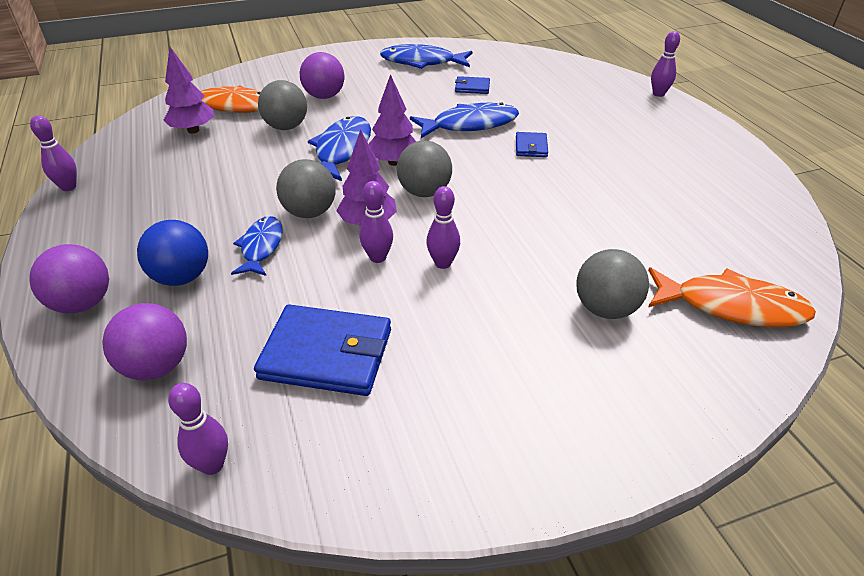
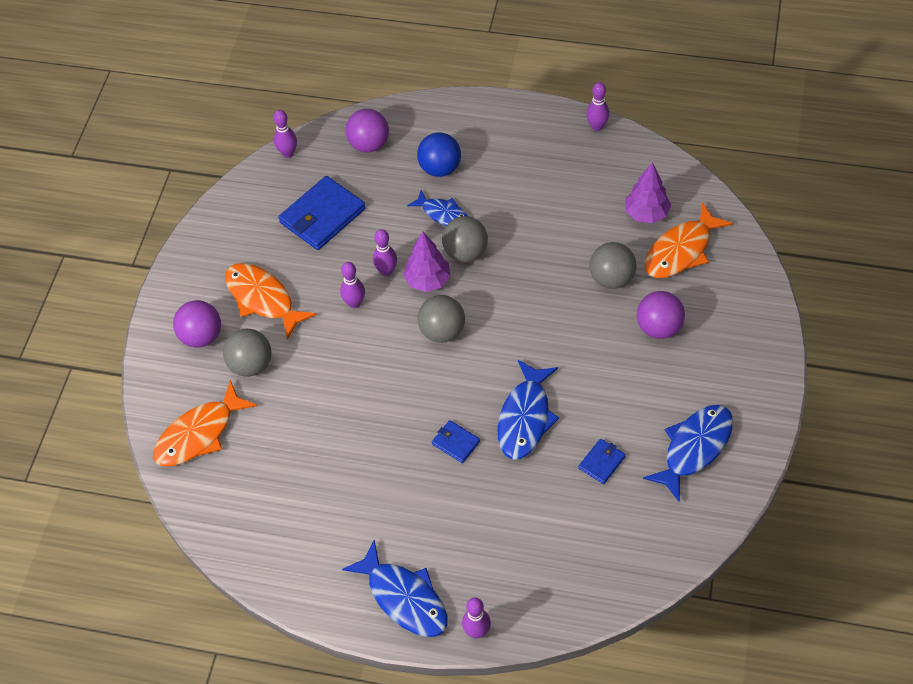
camera: 125 degrees right, 15 degrees up
purple ball [29,244,109,313] -> purple ball moved to [173,300,221,348]
blue fish [308,116,371,181] -> blue fish moved to [342,540,448,637]
purple tree [369,74,416,166] -> none
none -> orange fish [225,263,316,340]

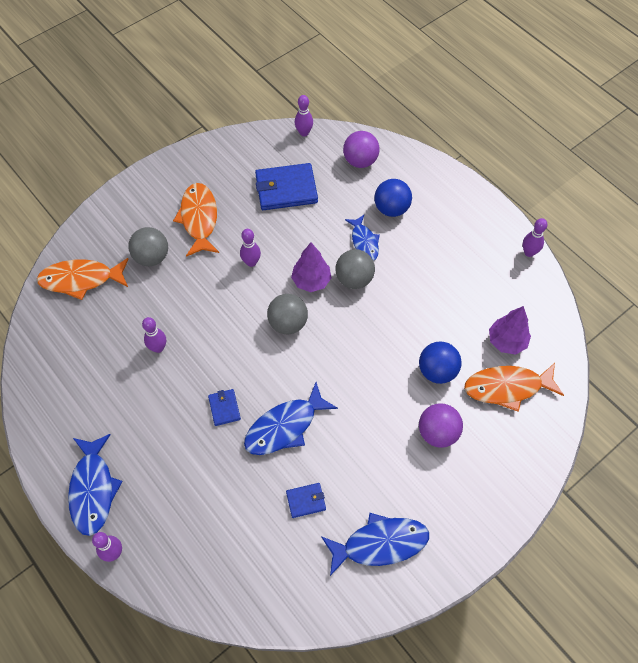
camera: 35 degrees right, 5 degrees up
purple ball [173,300,221,348] -> none
purple bowling pin [373,229,397,276] -> purple bowling pin moved to [142,317,166,353]
grey ball [589,242,637,289] -> blue ball [419,342,462,384]

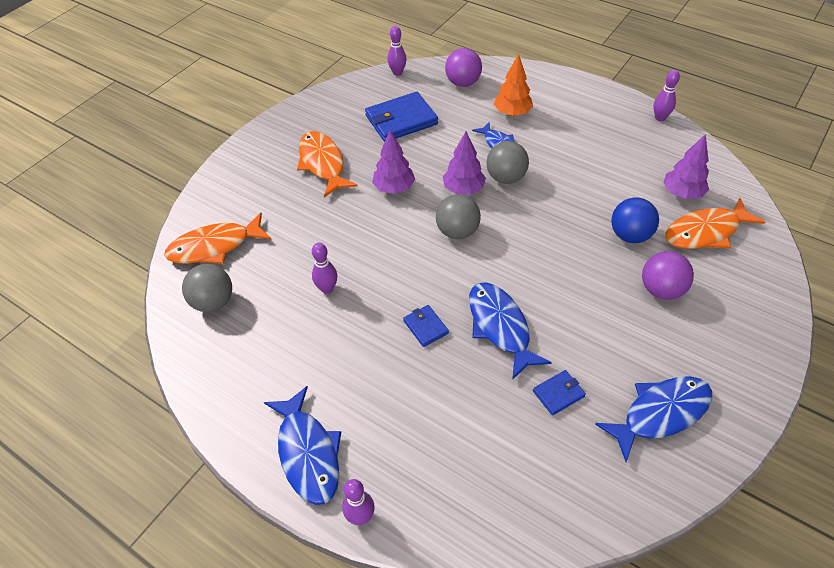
camera: 15 degrees left, 10 degrees down
grey ball [128,227,168,266] -> grey ball moved to [182,264,232,312]
purple bowling pin [240,229,261,267] -> purple tree [372,130,415,194]
blue fish [244,382,338,455] -> blue fish turned 120 degrees clockwise [469,282,552,380]
blue ball [374,179,412,217] -> orange tree [494,54,533,116]

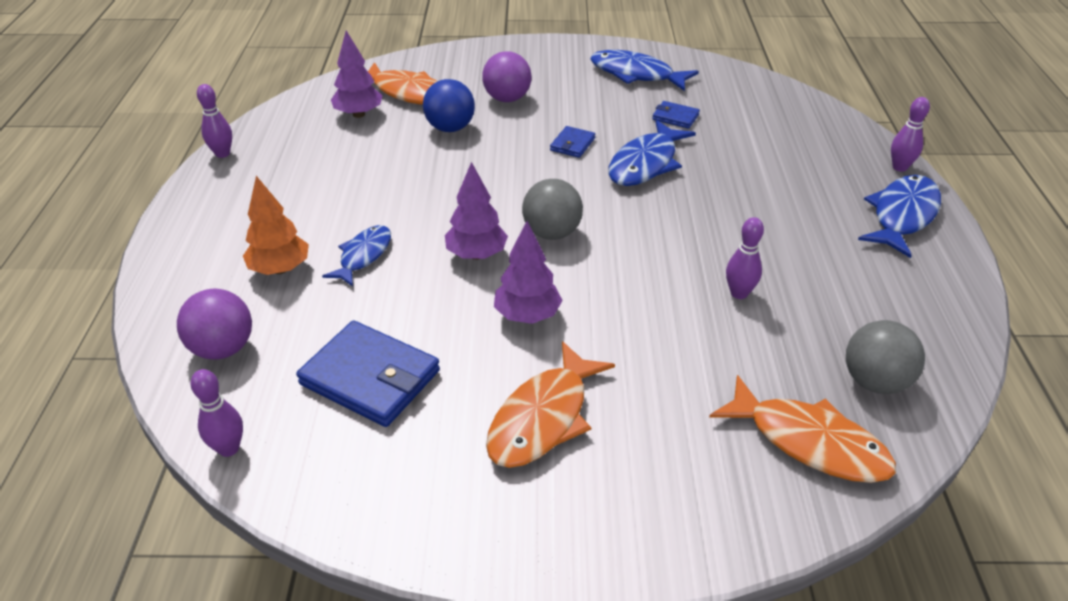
camera: 125 degrees left, 10 degrees down
blue wallet [403,305,449,347] -> blue wallet moved to [550,126,595,158]
grey ball [486,141,529,184] -> none

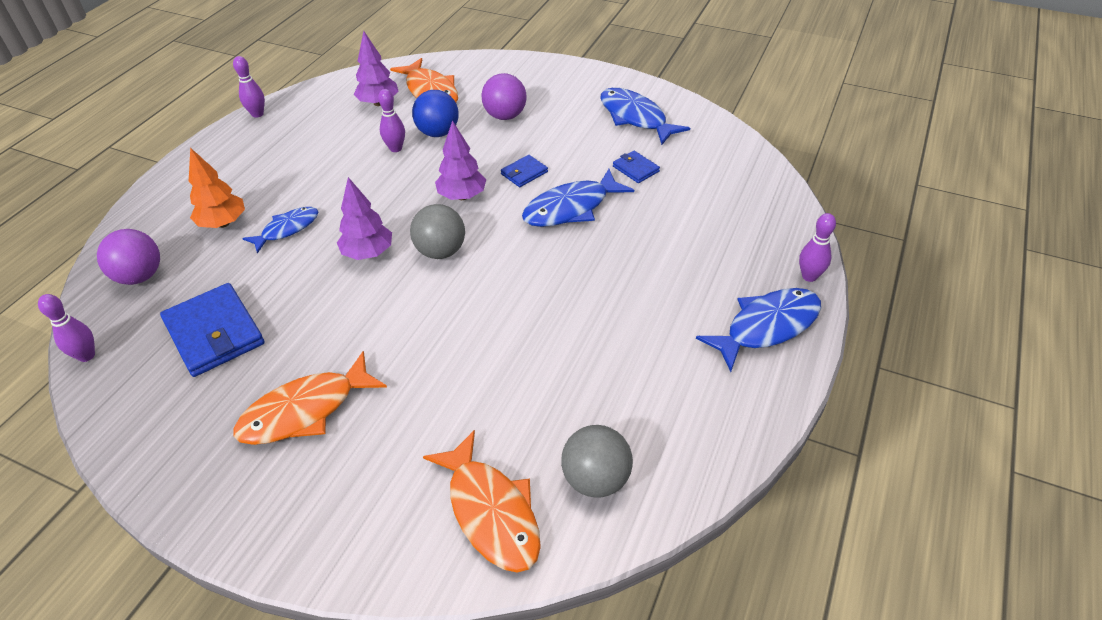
camera: 25 degrees right, 5 degrees up
purple tree [494,221,563,324] -> purple tree moved to [435,120,486,200]
purple bowling pin [726,217,764,299] -> purple bowling pin moved to [378,89,405,152]

